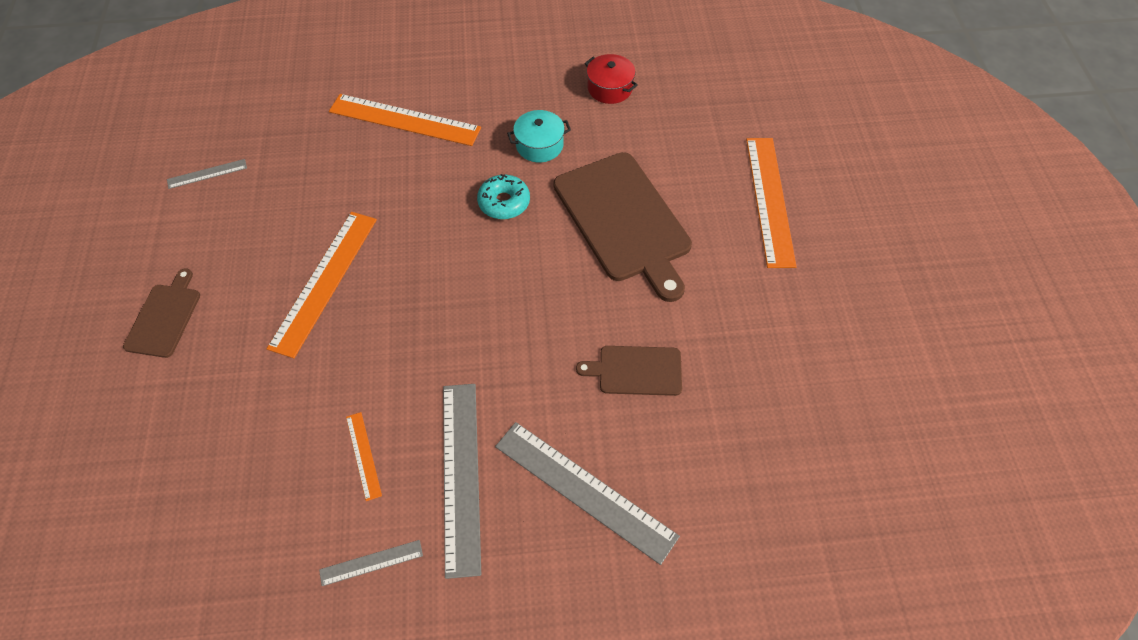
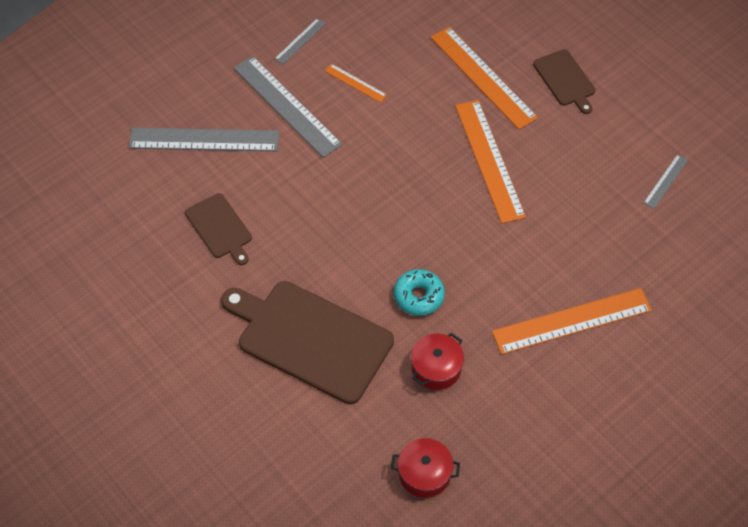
camera: 145 degrees right, 0 degrees up
turquoise pot [507,110,571,162] -> red pot [411,333,464,390]
brown cutting board [576,346,682,396] -> brown cutting board turned 90 degrees clockwise [185,193,252,265]
orange ruler [746,138,797,268] -> orange ruler moved to [431,27,538,130]

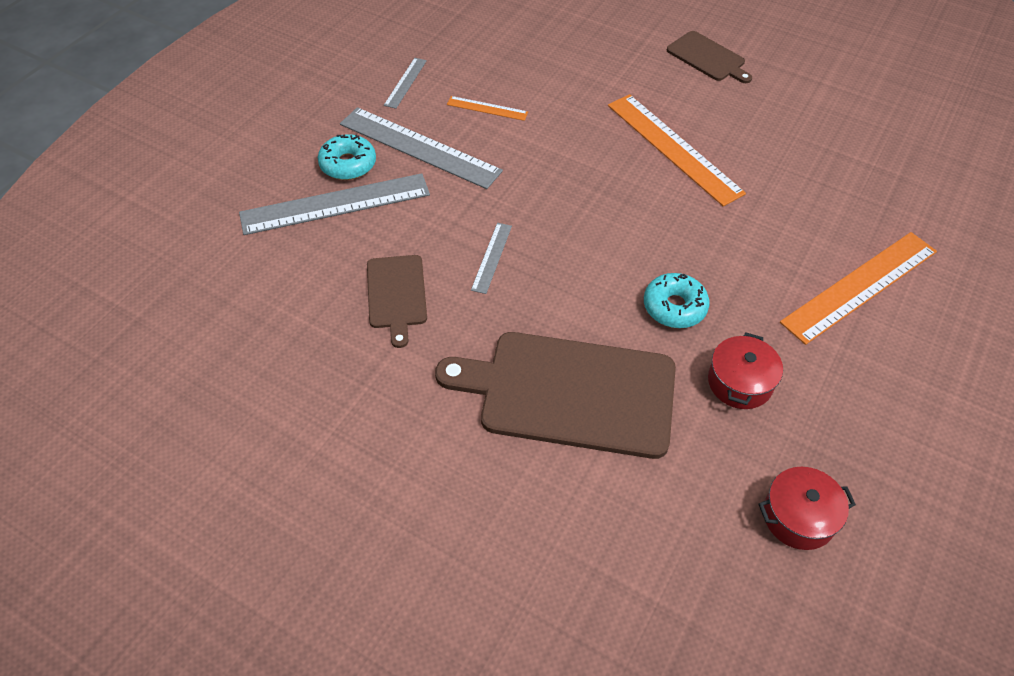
camera: 20 degrees left, 5 degrees down
brown cutting board [185,193,252,265] -> brown cutting board turned 45 degrees clockwise [367,255,427,348]
orange ruler [431,27,538,130] -> none
grey ruler [644,154,688,209] -> grey ruler moved to [471,223,512,294]
none -> turquoise donut [318,134,376,180]

